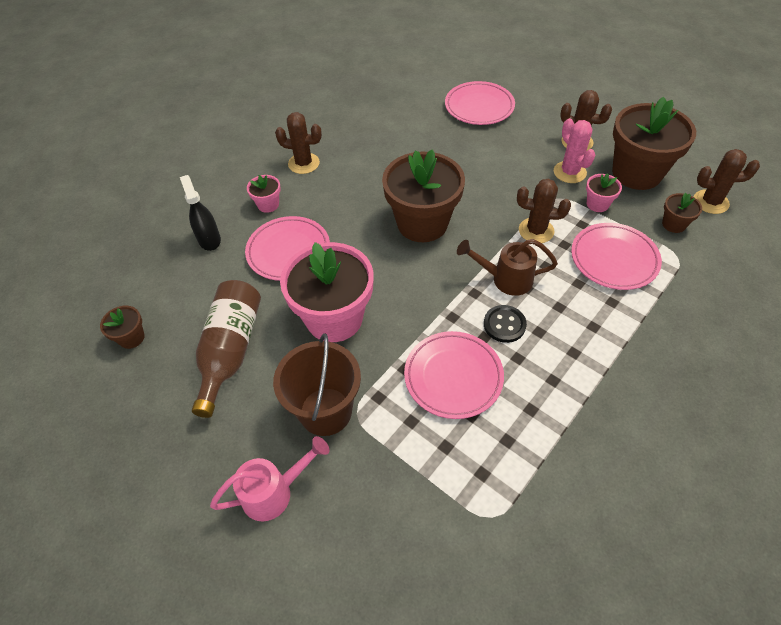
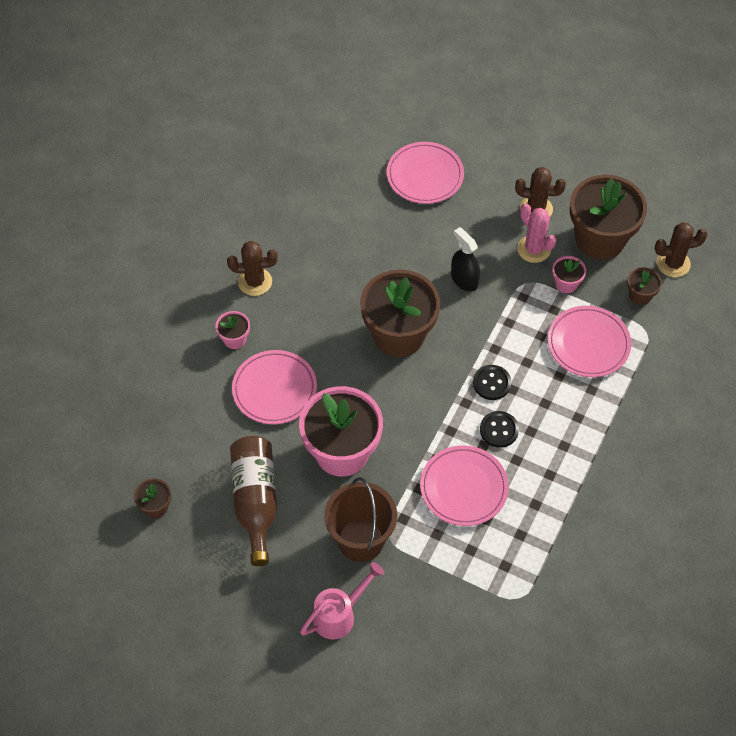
camera: 15 degrees left, 5 degrees up
black spray bottle [180,175,221,251] -> black spray bottle moved to [451,227,480,292]
brown watering can [457,239,558,296] -> black button [473,365,511,400]
brown cactus [517,179,571,243] -> none

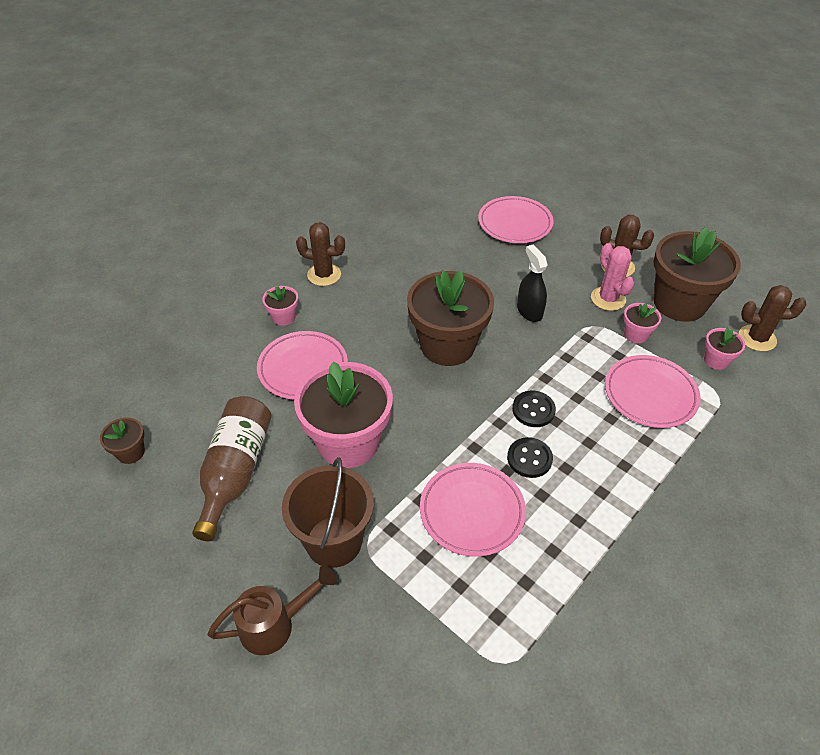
camera: 15 degrees right, 10 degrees down
pink watering can [300,562,385,640] -> brown watering can [207,566,337,655]
brown flower pot [627,267,662,305] -> pink flower pot [704,328,745,370]

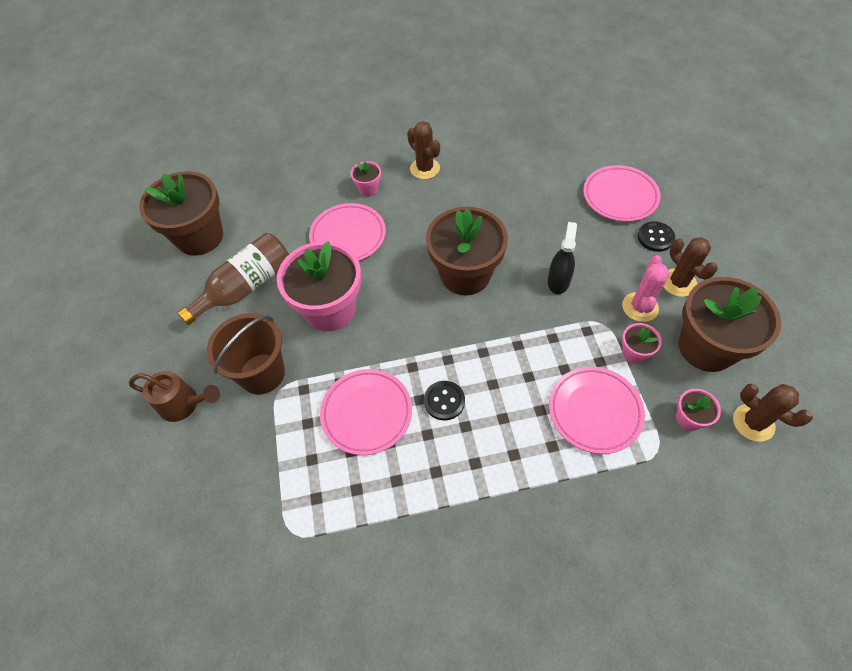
camera: 40 degrees right, 10 degrees up
brown flower pot [100,418,145,464] -> brown flower pot [139,171,223,256], size x2.27
black button [512,391,556,427] -> black button moved to [638,221,675,252]

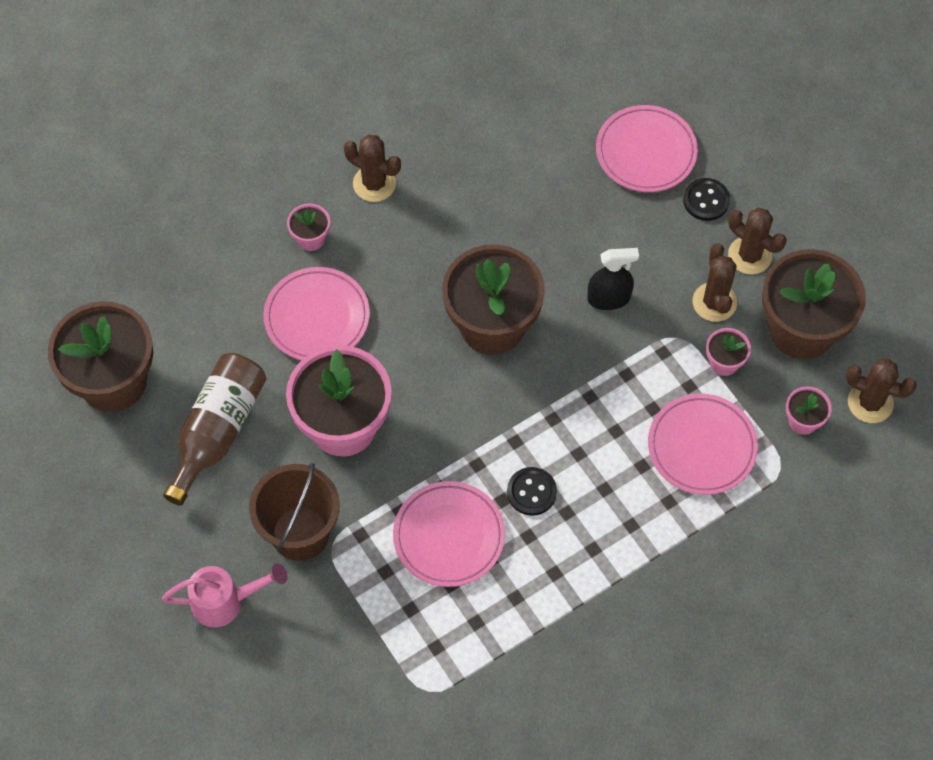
camera: 25 degrees left, 5 degrees up
brown watering can [129,371,220,422] -> pink watering can [162,563,287,627]
black spray bottle [548,222,577,294] -> black spray bottle turned 90 degrees clockwise [587,248,639,310]
pink cactus [622,255,670,322] -> brown cactus [692,243,737,322]

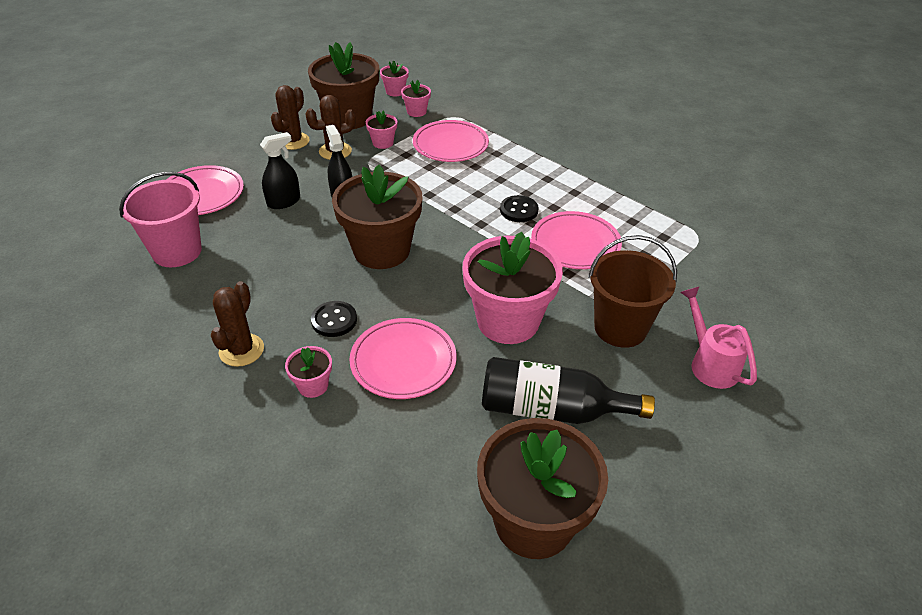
camera: 105 degrees left, 20 degrees down
brown bottle [163,353,267,506] -> black bottle [482,357,655,424]
black button [683,178,730,221] -> black button moved to [311,301,357,337]
brown cactus [846,359,917,423] -> pink flower pot [380,61,409,96]
none -> pink bucket [119,172,202,267]
none -> black spray bottle [260,132,300,209]

